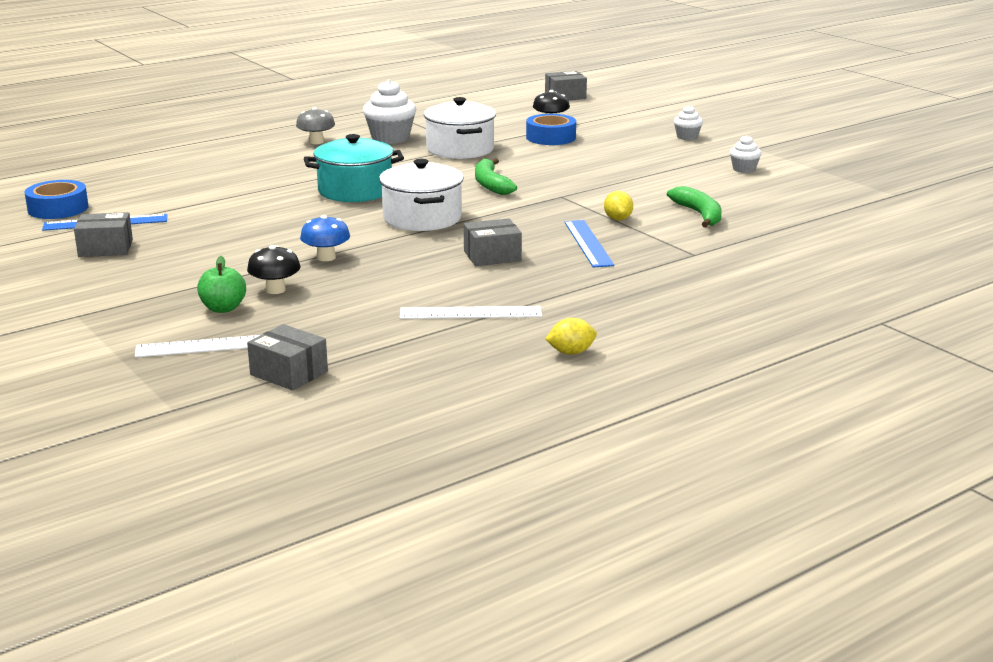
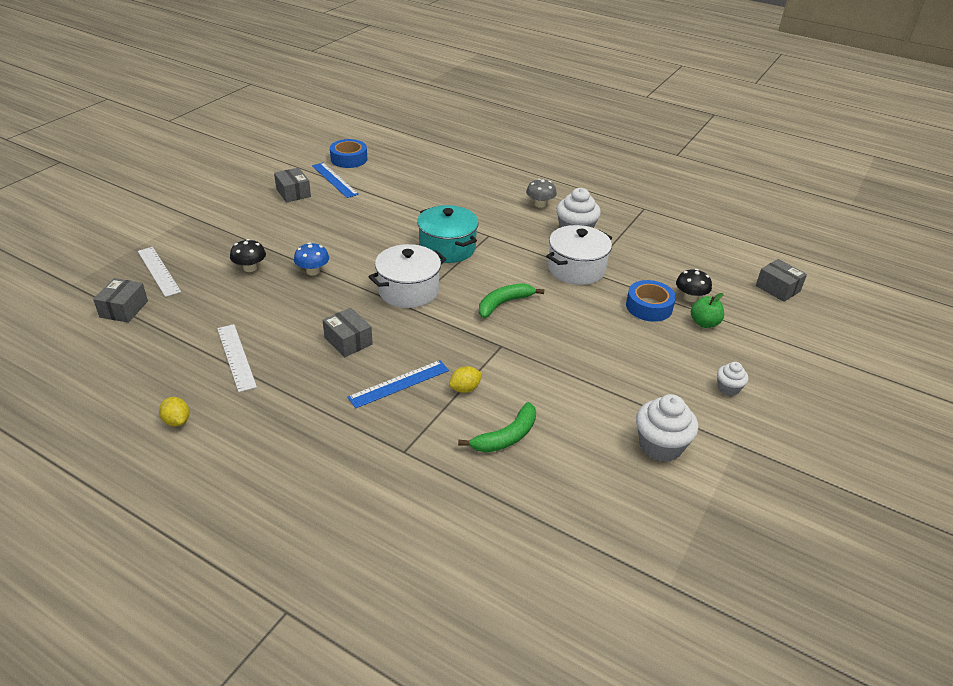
camera: 65 degrees right, 15 degrees up
green apple [197,256,246,313] -> green apple moved to [691,293,724,328]
white cupcake [730,135,762,173] -> white cupcake [636,394,698,462], size x1.81

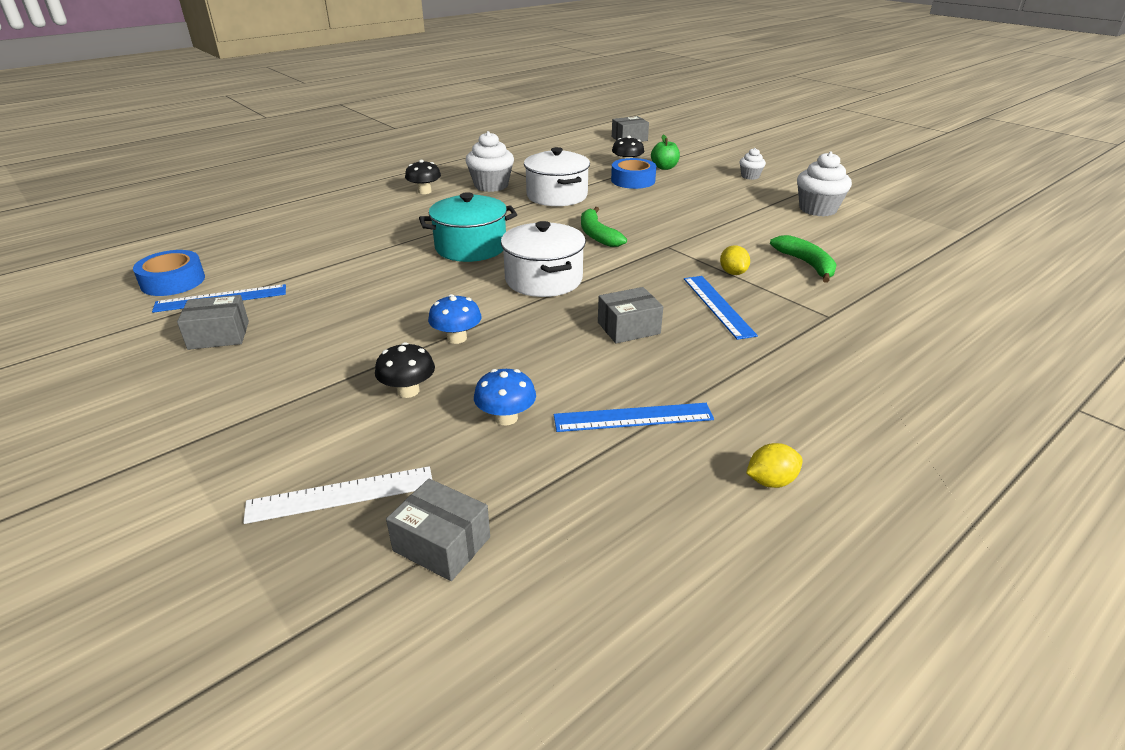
camera: 70 degrees left, 5 degrees down
white ruler [217,324,257,392] -> blue ruler [554,403,714,432]
grey mushroom [526,179,557,208] -> black mushroom [405,160,441,194]
none -> blue mushroom [474,369,536,426]

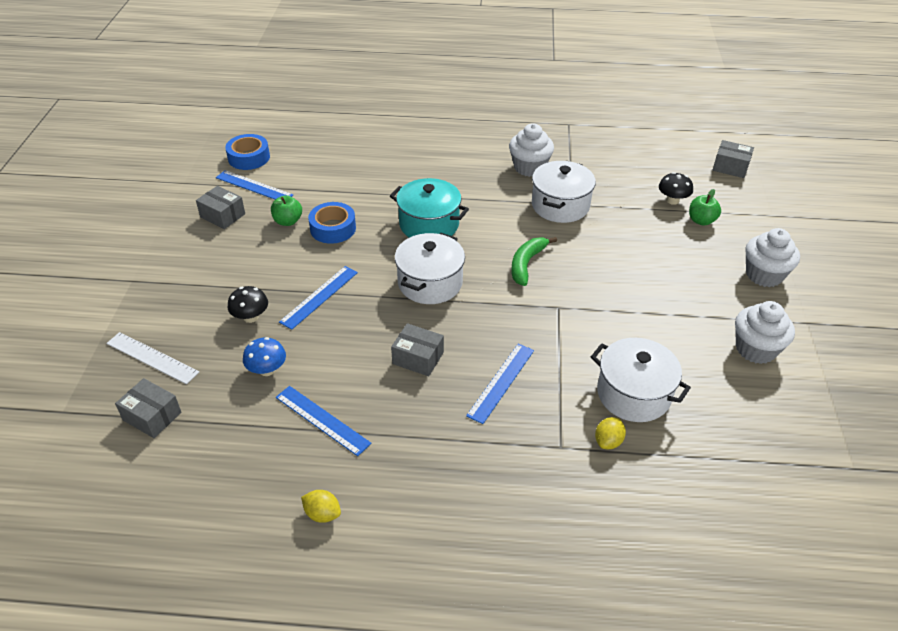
camera: 45 degrees right, 10 degrees up
grey box [386,479,490,581] -> grey box turned 45 degrees counterclockwise [115,378,181,438]
black mushroom [405,160,441,194] -> none
blue mushroom [428,294,482,344] -> blue ruler [279,266,358,330]
blue tape [611,158,656,189] -> blue tape moved to [308,202,356,244]
yellow lemon [720,245,750,275] -> yellow lemon moved to [595,417,626,449]
white cupcake [740,148,766,180] -> white cupcake [745,228,800,287], size x1.81
green banana [770,235,837,283] -> white pot [591,338,691,422]
none -> green apple [271,195,302,226]

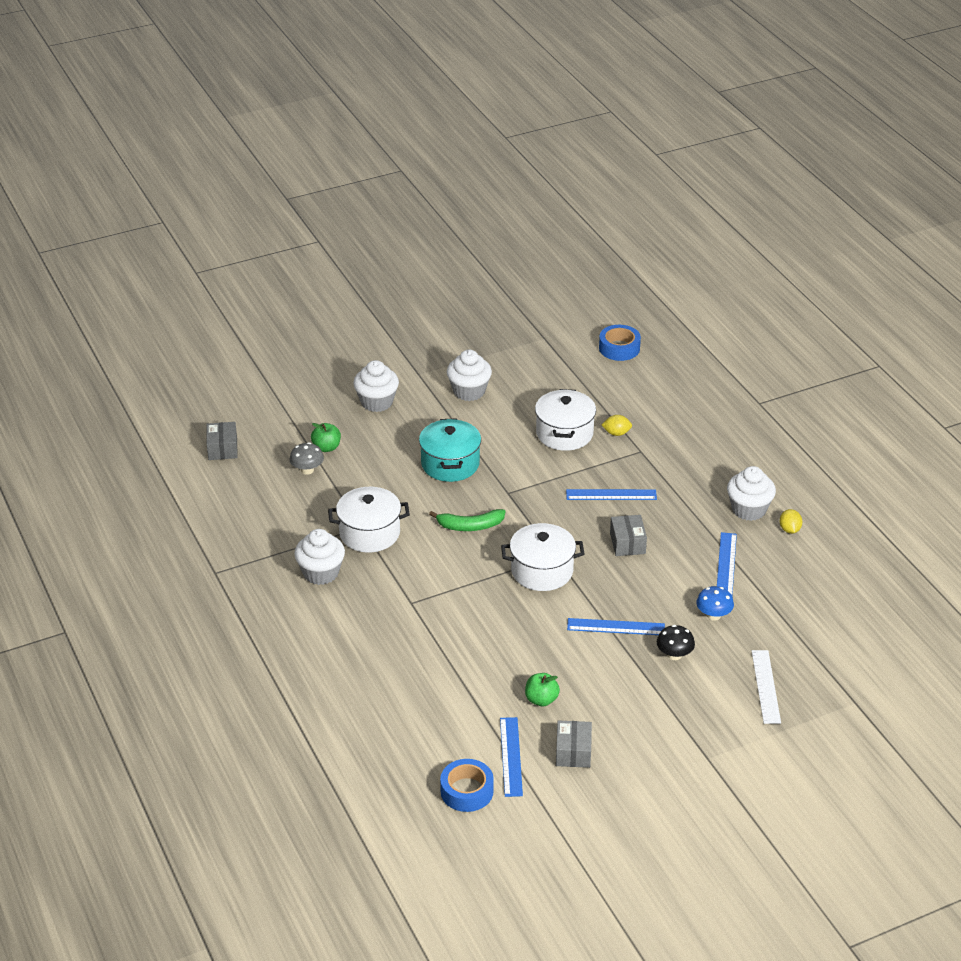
camera: 120 degrees left, 5 degrees down
grey box [115,378,181,438] -> none
blue tape [308,202,356,244] -> blue tape moved to [599,325,641,361]
turquoise pot [390,178,469,238] -> turquoise pot moved to [419,418,481,482]
black mushroom [659,172,693,205] -> grey mushroom [289,442,324,475]
none -> white cupcake [727,466,776,521]

